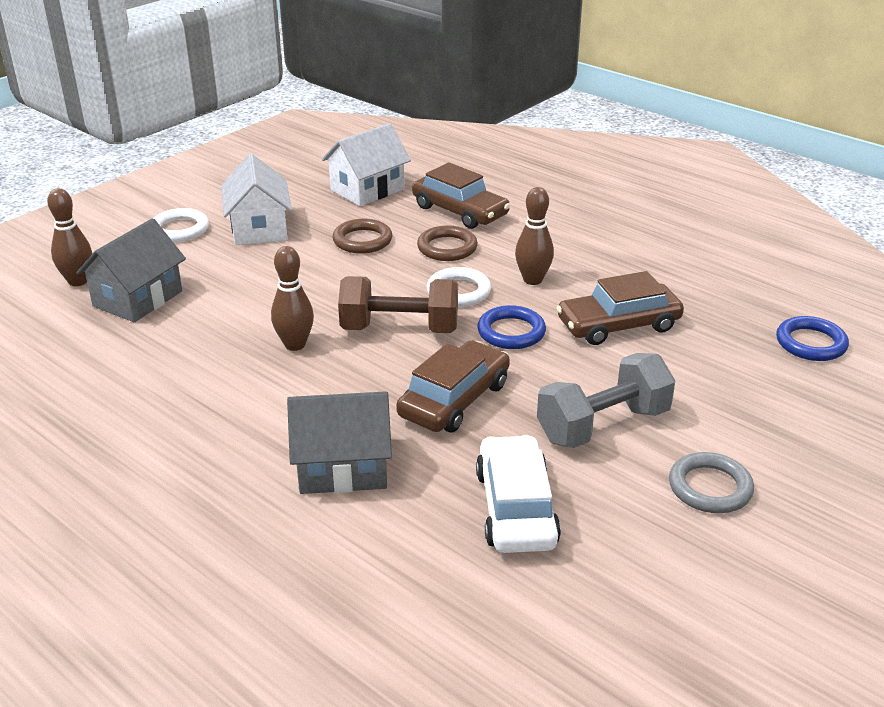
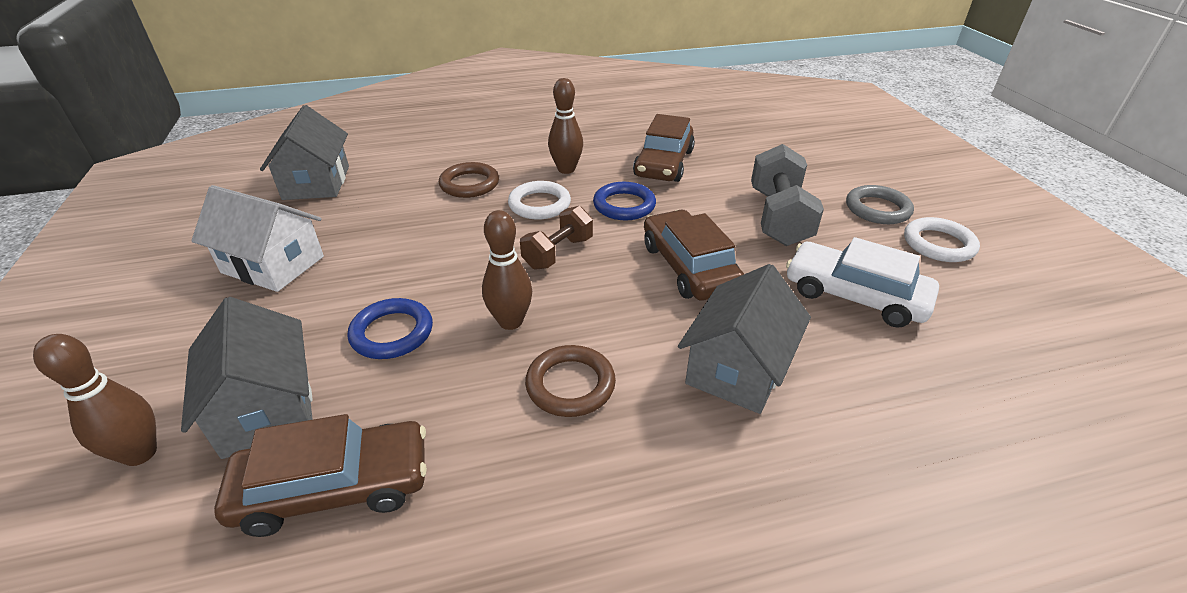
camera: 55 degrees left, 5 degrees up
white ring [153,208,209,242] -> white ring moved to [904,217,980,262]
white house [322,123,411,206] -> grey house [260,105,349,200]
brown ring [333,219,392,254] -> brown ring moved to [525,345,616,417]
brown dumbbell [338,276,458,333] -> brown dumbbell [520,206,593,270], size x0.64
brown car [412,162,510,229] -> brown car moved to [214,414,427,537]
blue ring [776,316,849,361] -> blue ring moved to [348,298,433,359]

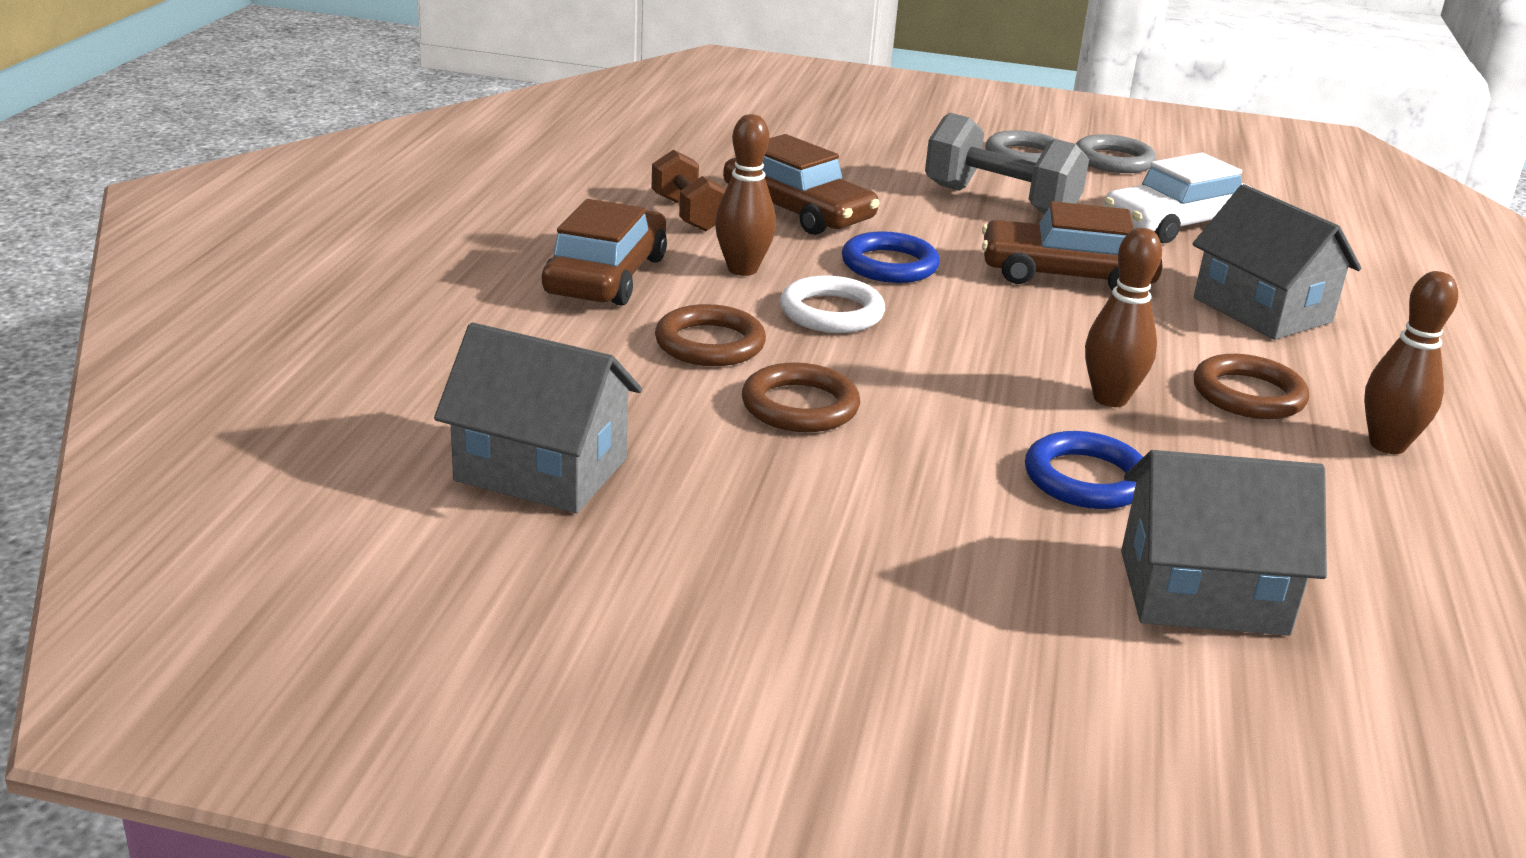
camera: 65 degrees left, 10 degrees down
brown bowling pin [33,334,157,466] -> brown bowling pin moved to [1364,271,1458,454]
white house [191,185,324,292] -> none
brown car [214,414,427,537] -> brown car moved to [542,199,667,306]
brown dumbbell [520,206,593,270] -> brown dumbbell moved to [651,149,726,232]
white ring [904,217,980,262] -> grey ring [1076,134,1156,173]
none -> brown ring [742,362,860,432]

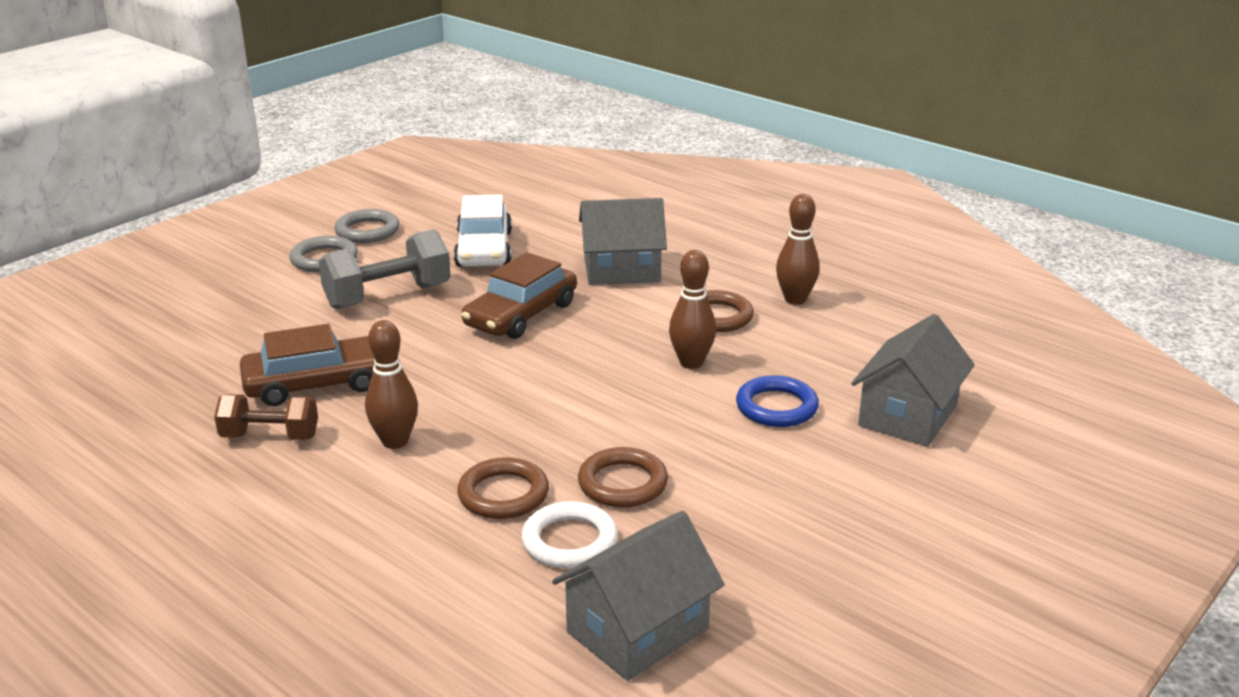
camera: 60 degrees left, 0 degrees up
brown car [542,199,667,306] -> none
white ring [780,276,885,333] -> white ring moved to [521,501,618,569]
blue ring [842,231,940,283] -> none

